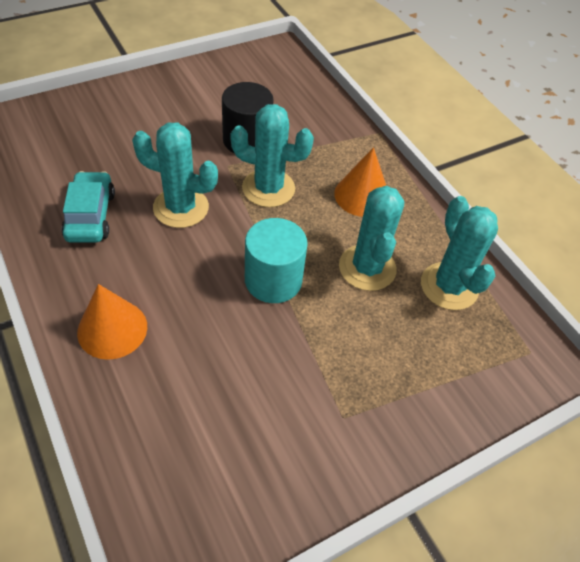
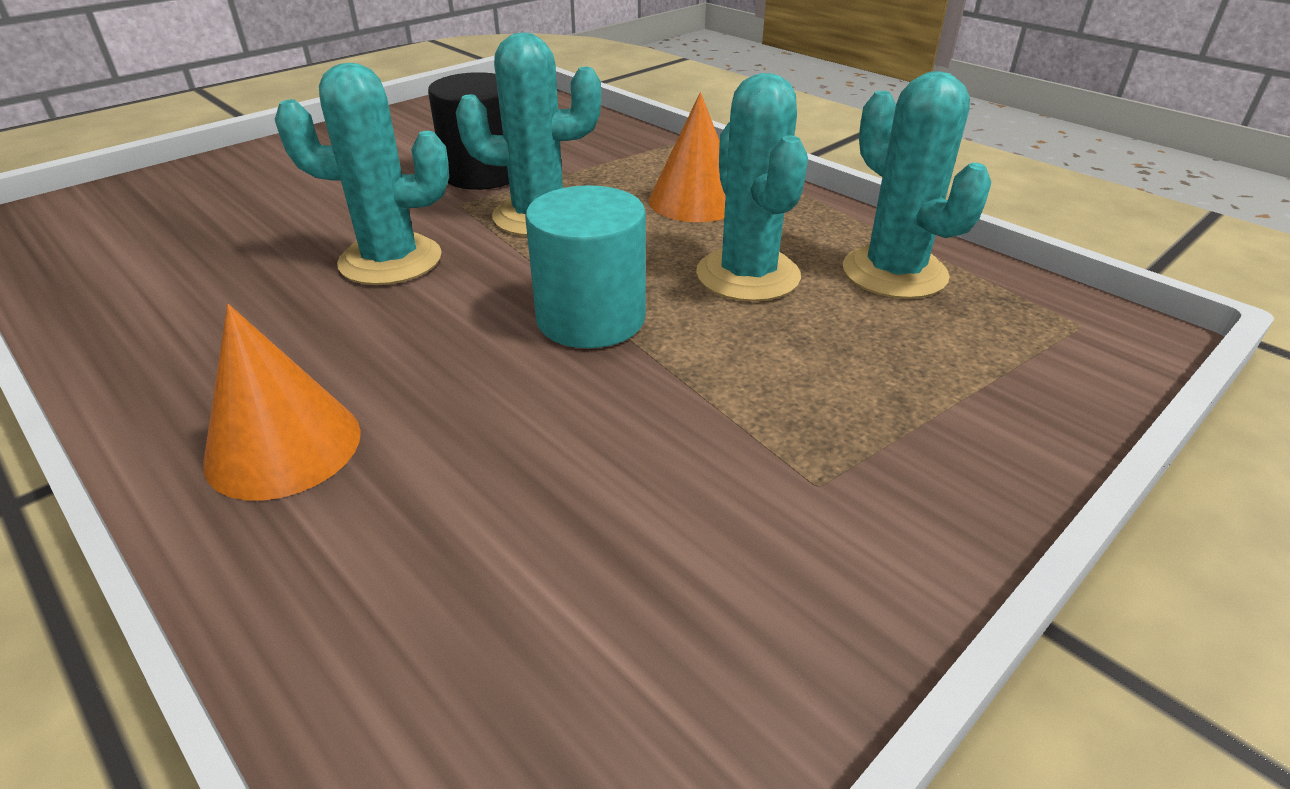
camera: 10 degrees left, 15 degrees down
turquoise car [61,171,115,242] -> none

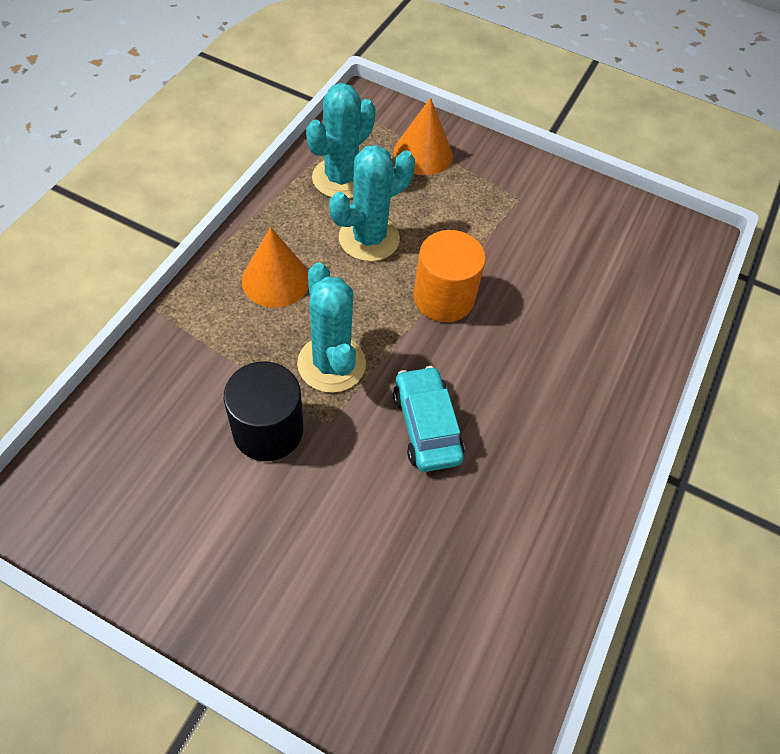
camera: 115 degrees left, 20 degrees up
orange cone [203,304,361,501] -> orange cone moved to [393,98,453,175]
turquoise cactus [275,63,449,285] -> turquoise car [393,366,464,472]
turquoise cylinder [526,185,646,348] -> orange cylinder [413,230,486,322]

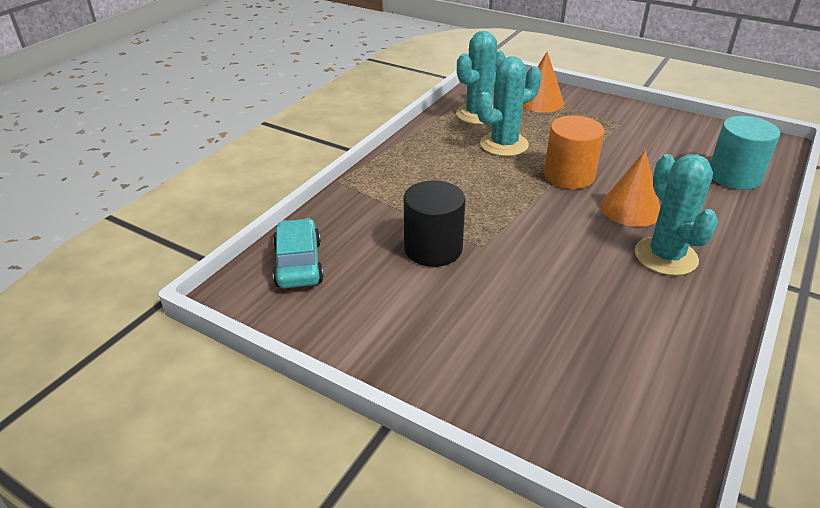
camera: 10 degrees right, 20 degrees down
orange cone [242,227,309,308] -> orange cone moved to [600,150,660,227]
turquoise cactus [297,263,366,393] -> turquoise cactus moved to [635,154,718,276]
turquoise car [393,366,464,472] -> turquoise car moved to [273,218,324,288]
none -> turquoise cylinder [710,116,780,190]

